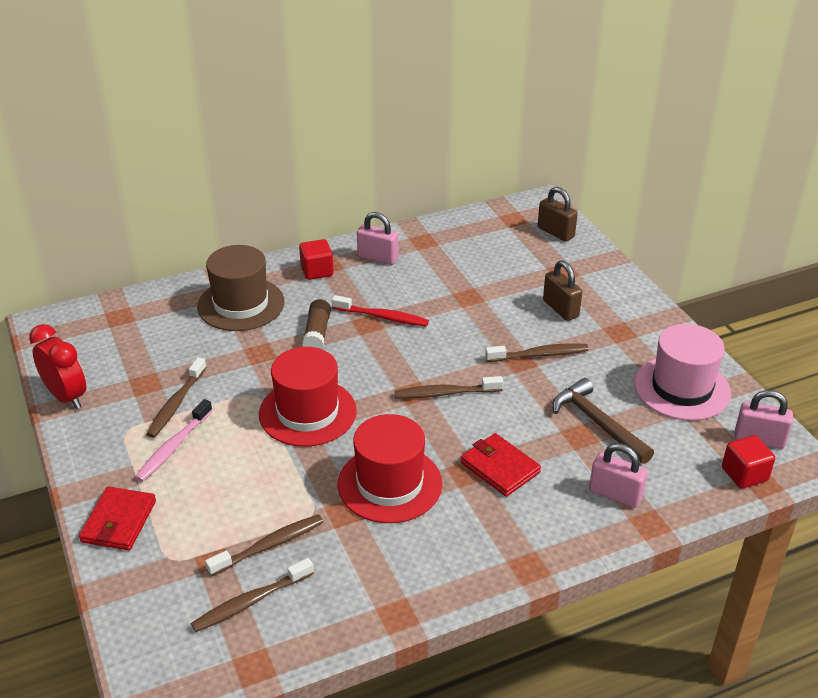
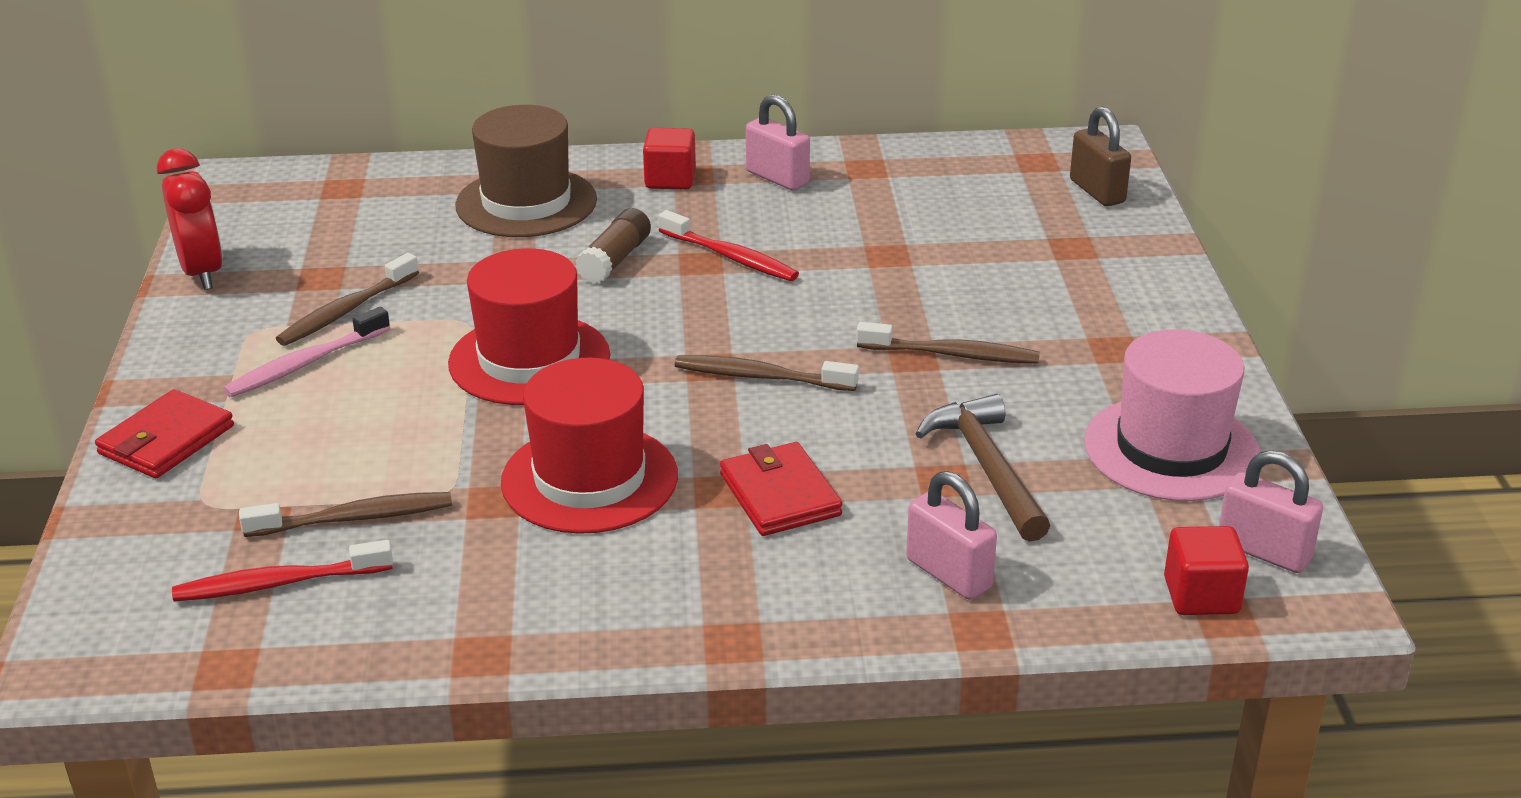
camera: 20 degrees right, 5 degrees down
brown toothbrush [191,558,314,632] -> red toothbrush [172,540,393,602]
brown padlock [543,260,582,321] -> none

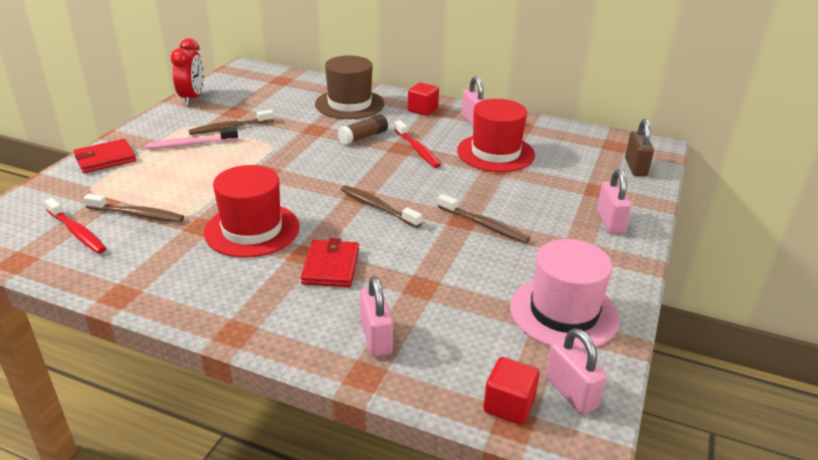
camera: 25 degrees right, 0 degrees up
red toothbrush [172,540,393,602] -> red toothbrush turned 150 degrees counterclockwise [44,198,107,254]
red hat [448,248,610,405] -> red hat moved to [457,99,535,172]
brown hammer [916,394,1050,542] -> none
none -> pink padlock [597,169,632,234]

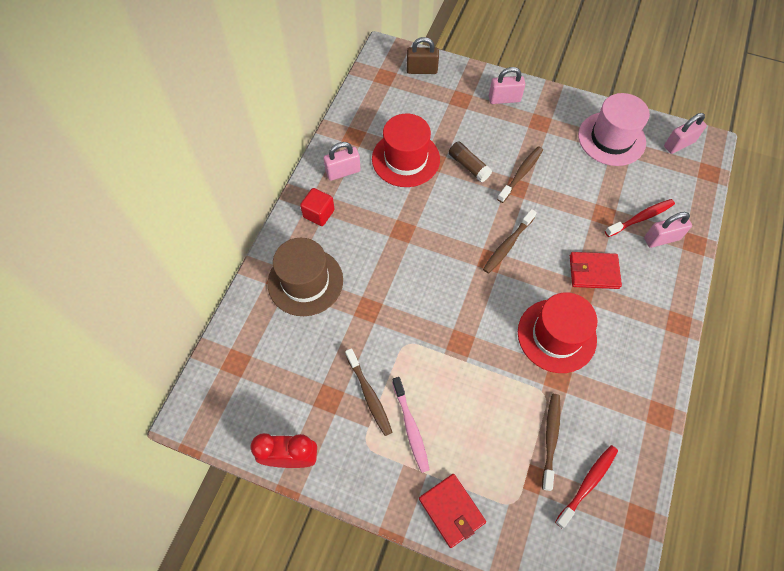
camera: 90 degrees left, 30 degrees up
brown glue stick [338,114,388,145] -> brown glue stick moved to [449,141,492,182]
red toothbrush [394,120,441,168] -> red toothbrush moved to [605,199,675,237]
red cube [483,357,540,425] -> none

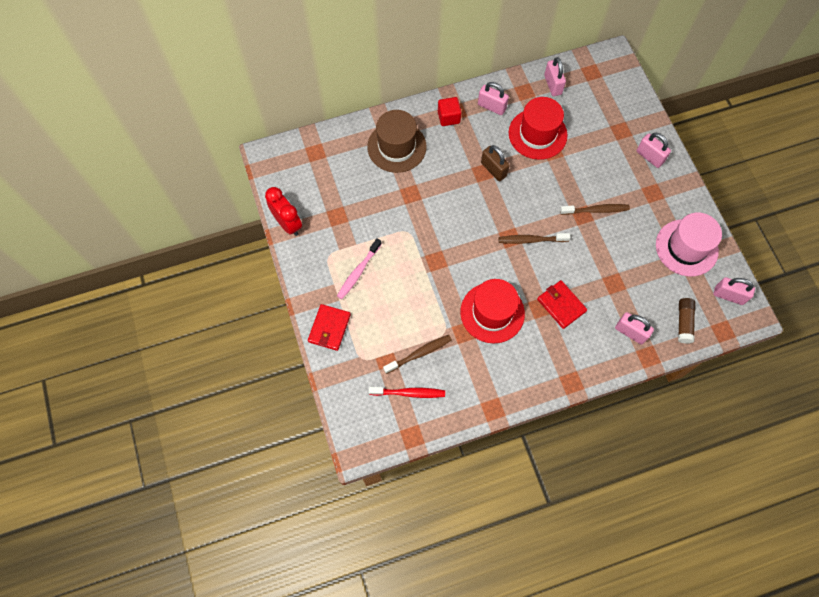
camera: 50 degrees right, 5 degrees up
brown toothbrush [345,348,392,436] -> none
brown padlock [407,37,439,74] -> brown padlock moved to [481,145,510,181]
brown glue stick [449,141,492,182] -> brown glue stick moved to [678,298,696,344]
red toothbrush [605,199,675,237] -> none
none -> pink padlock [544,57,566,96]

